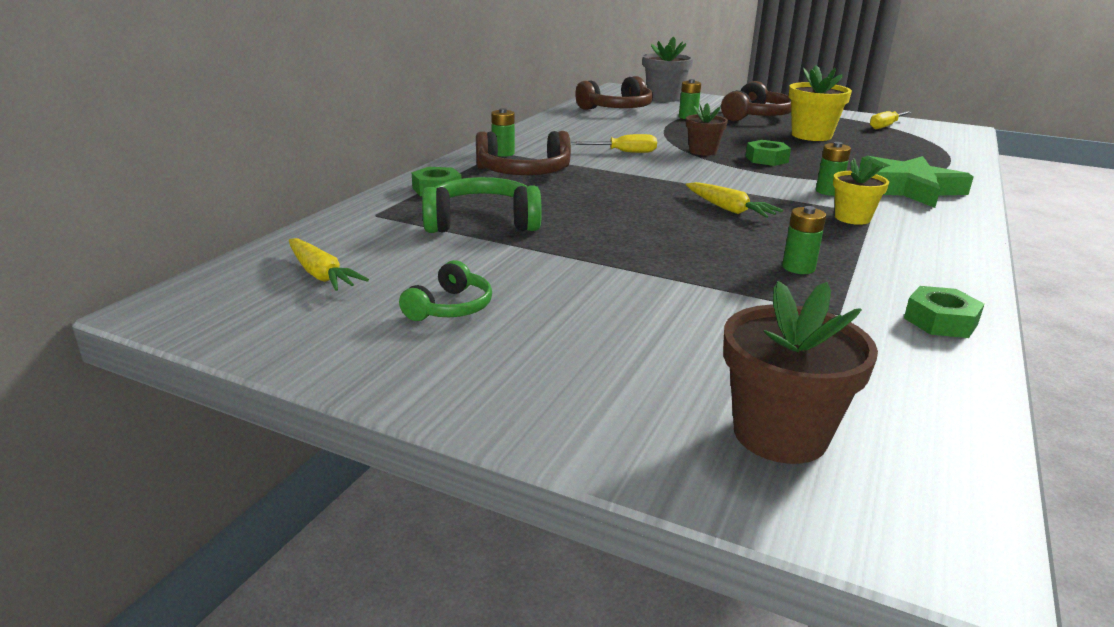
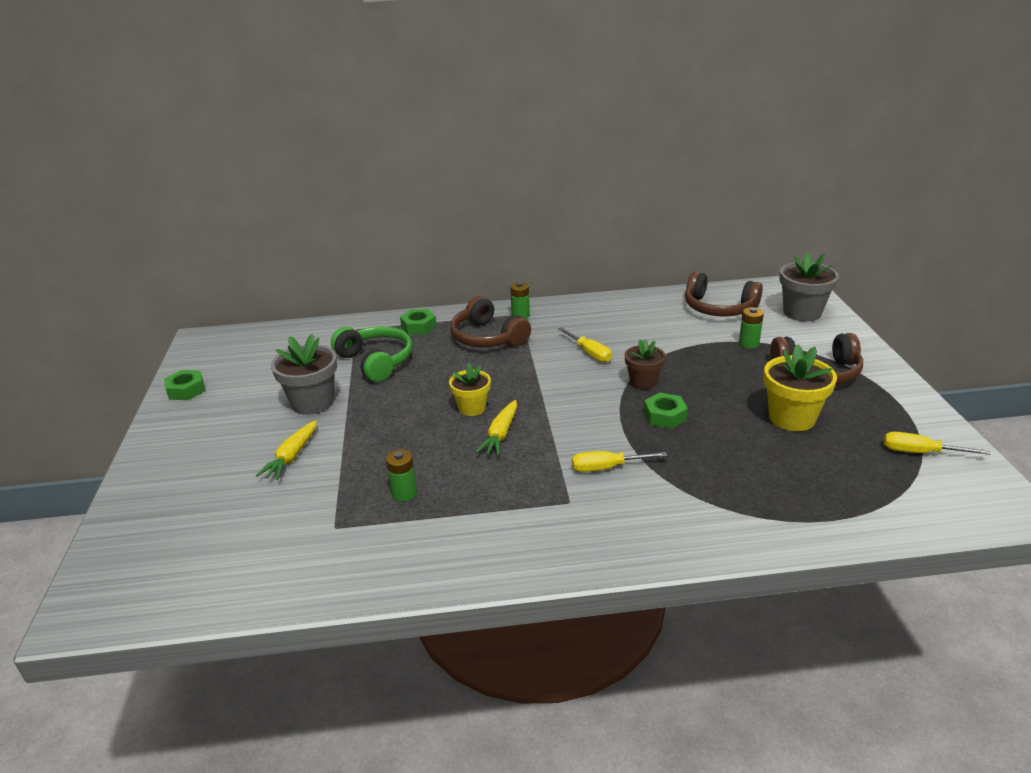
camera: 60 degrees right, 5 degrees up
yellow carrot [289,238,369,291] -> yellow carrot moved to [256,420,317,480]
green headphones [399,260,492,321] -> none
brown flower pot [723,281,878,464] -> none
green battery [816,142,851,196] -> yellow screwdriver [572,451,667,472]
yellow flower pot [833,158,889,225] -> yellow flower pot moved to [449,363,491,416]
green star [859,156,974,208] -> none
green nut [904,286,984,338] -> green nut moved to [164,370,205,400]
none -> grey flower pot [271,334,337,415]

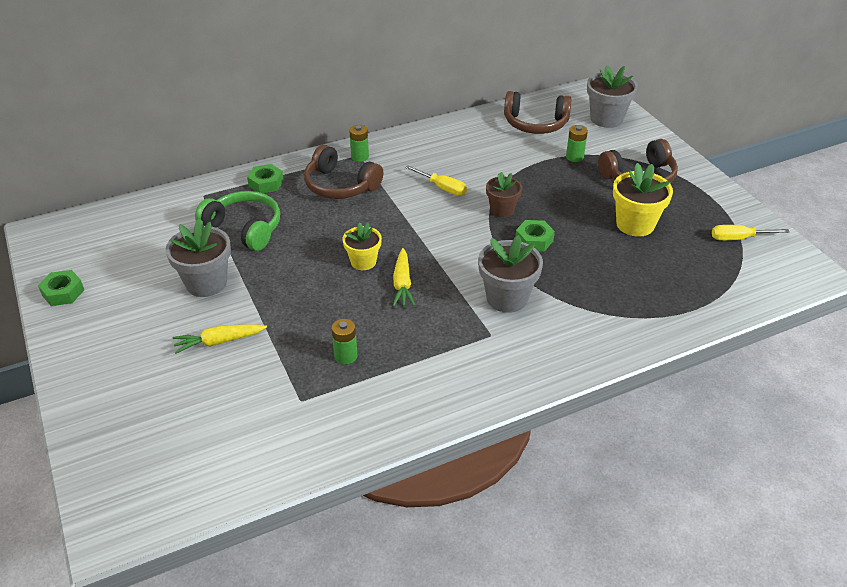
camera: 20 degrees left, 10 degrees up
yellow carrot [256,420,317,480] -> yellow carrot turned 75 degrees clockwise [173,324,267,354]
yellow screwdriver [572,451,667,472] -> grey flower pot [478,235,543,313]

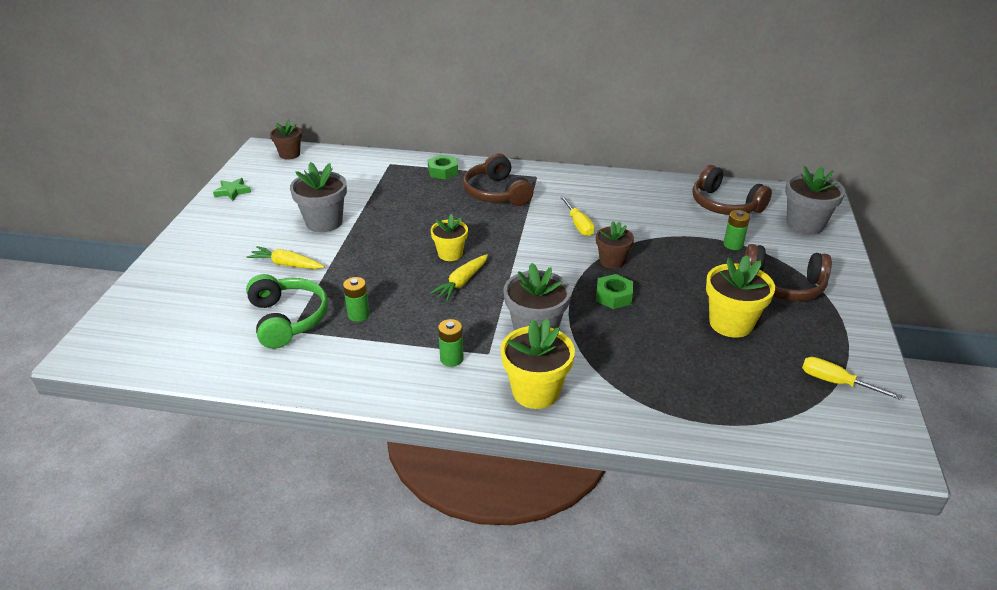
camera: 35 degrees right, 5 degrees down
green nut [38,270,84,306] -> green star [213,178,251,201]
green headphones [195,191,280,251] -> green headphones moved to [246,274,328,349]
green battery [349,125,369,162] -> green battery moved to [438,319,464,367]
none -> brown flower pot [270,120,302,159]
none -> yellow flower pot [501,319,575,409]

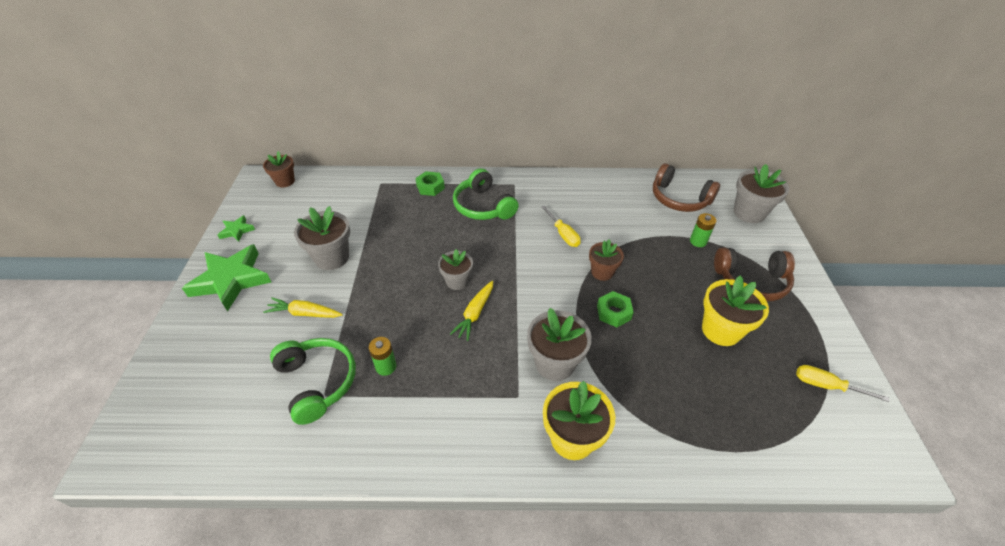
camera: 10 degrees left, 10 degrees up
yellow flower pot [431,214,468,261] -> grey flower pot [438,249,473,290]
green battery [438,319,464,367] -> none
brown headphones [463,153,533,206] -> green headphones [453,168,519,220]
none -> green star [182,244,271,312]

